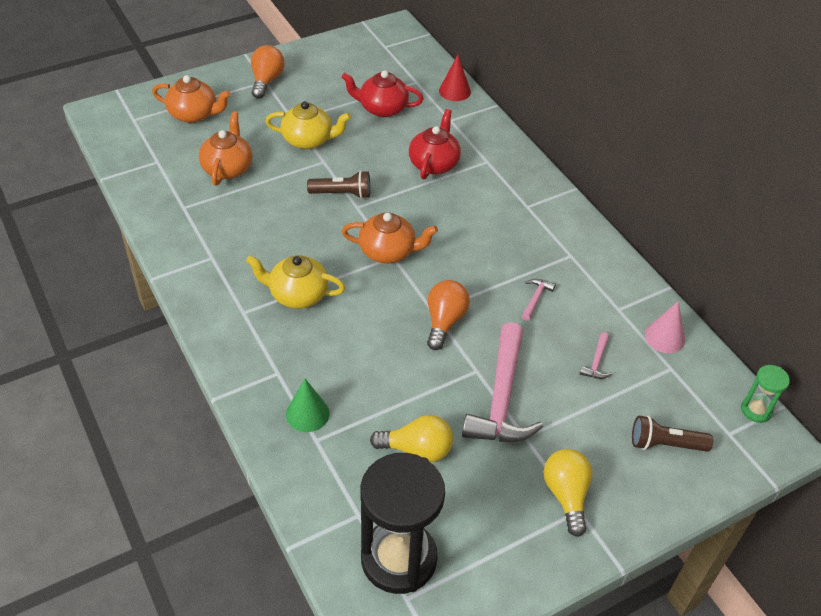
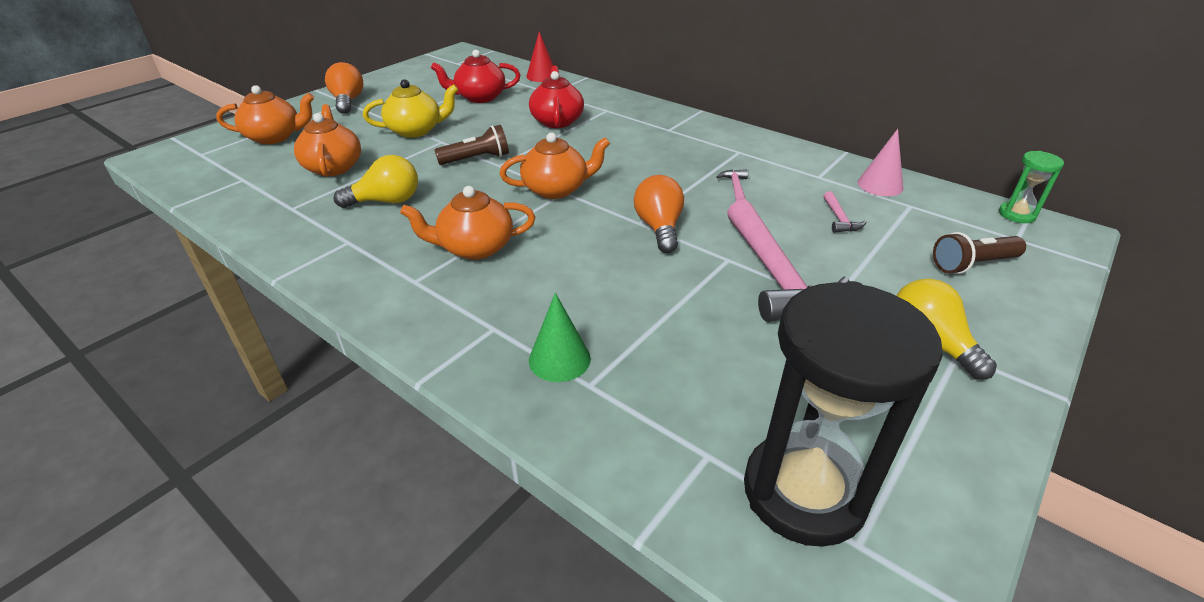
camera: 20 degrees left, 10 degrees down
yellow teapot [246,255,345,309] -> orange teapot [400,186,535,260]
yellow light bulb [370,415,453,462] -> yellow light bulb moved to [334,155,418,208]

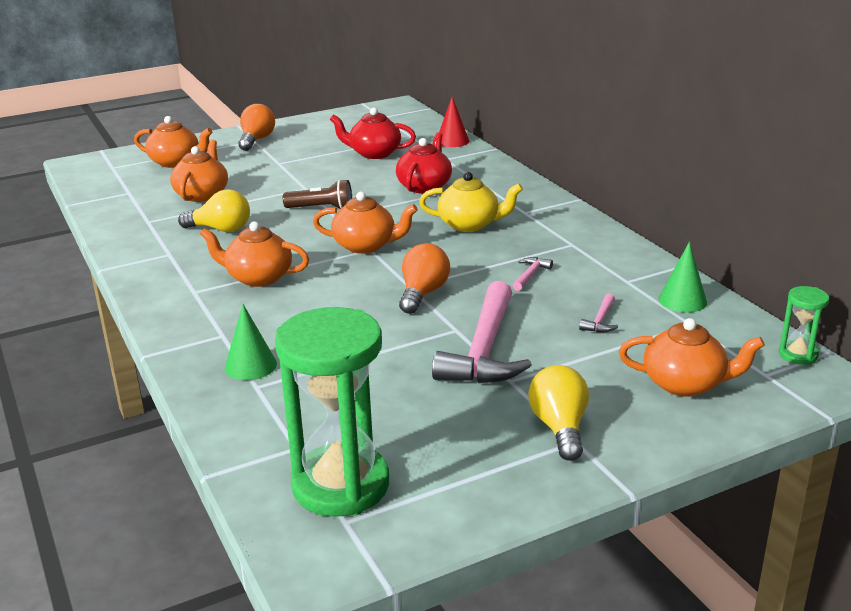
camera: 25 degrees right, 10 degrees down
yellow teapot [363,79,458,138] -> yellow teapot moved to [419,172,523,232]
black hourglass [744,281,943,547] -> green hourglass [275,307,389,517]
pink cone [858,129,903,196] -> green cone [659,242,707,313]
brown flashlight [933,232,1026,274] -> orange teapot [619,318,765,397]

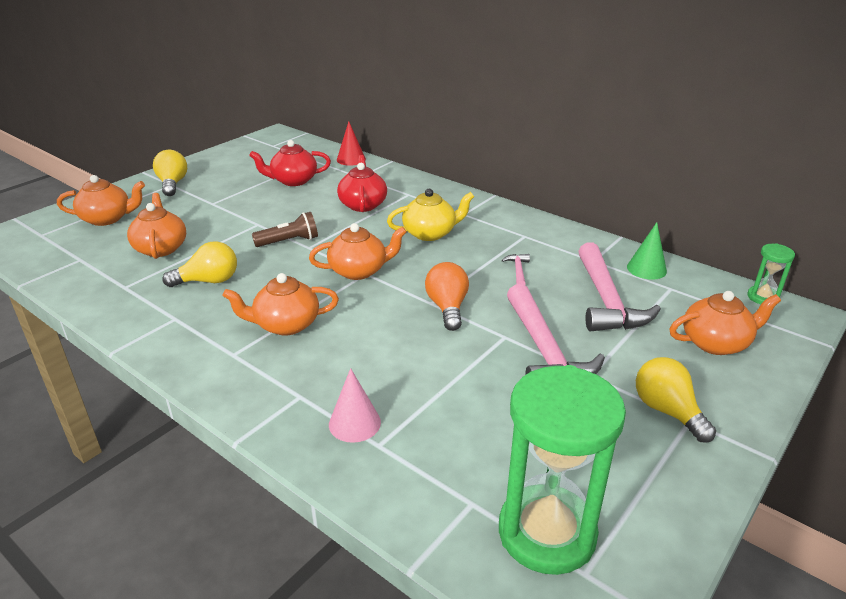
camera: 25 degrees left, 5 degrees up
green cone [225,304,277,380] -> pink cone [329,368,381,443]
orange light bulb [238,104,275,151] -> yellow light bulb [153,150,187,196]
pink hammer [579,293,618,332] -> pink hammer [578,242,661,331], size x2.40

